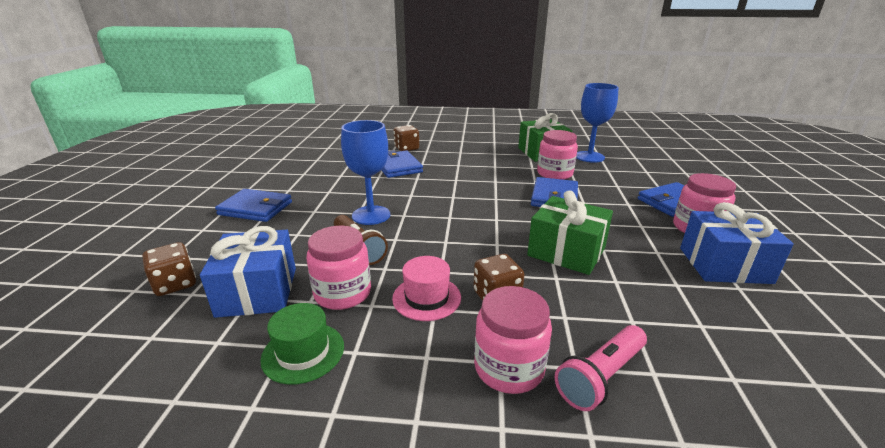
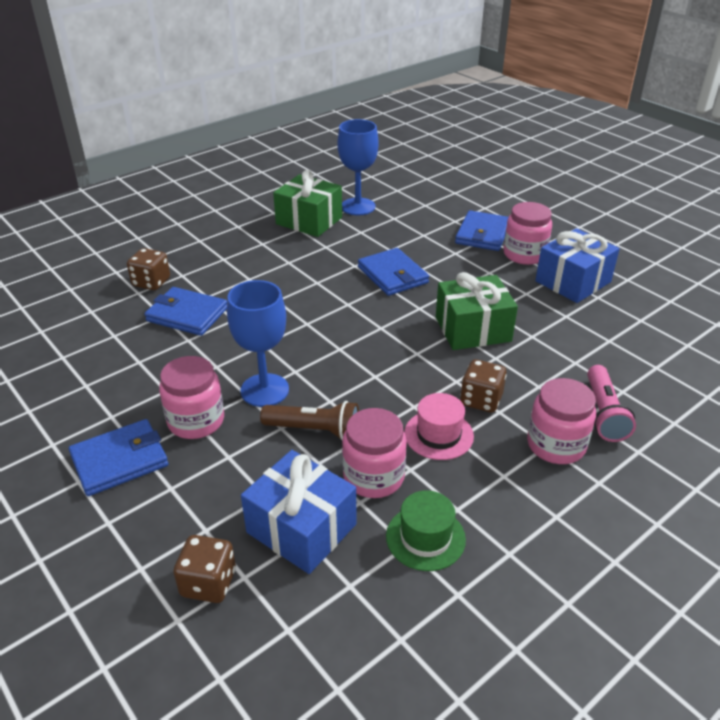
camera: 45 degrees left, 10 degrees up
pink jar [537,130,578,180] -> pink jar moved to [159,356,224,439]

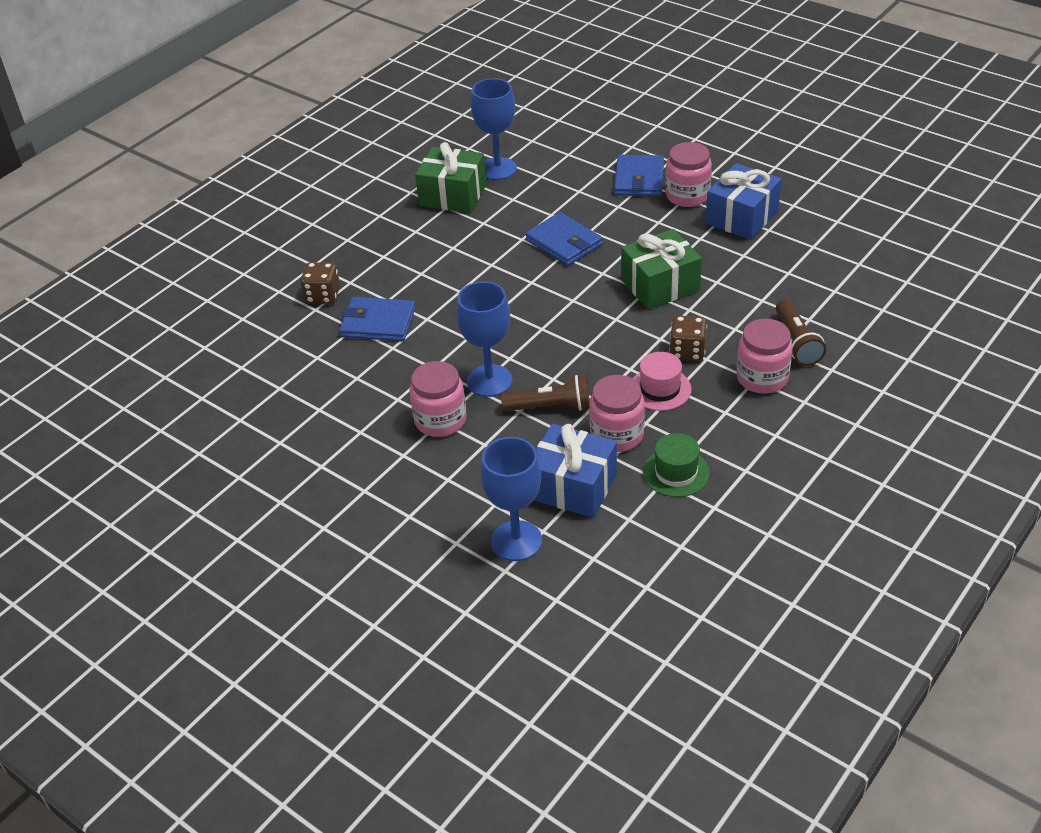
camera: 10 degrees left, 5 degrees up
blue wallet [69,419,168,496] -> none
brown dice [173,535,236,603] -> blue goblet [481,437,542,561]
pink flashlight [587,365,636,442] -> brown flashlight [776,299,826,366]

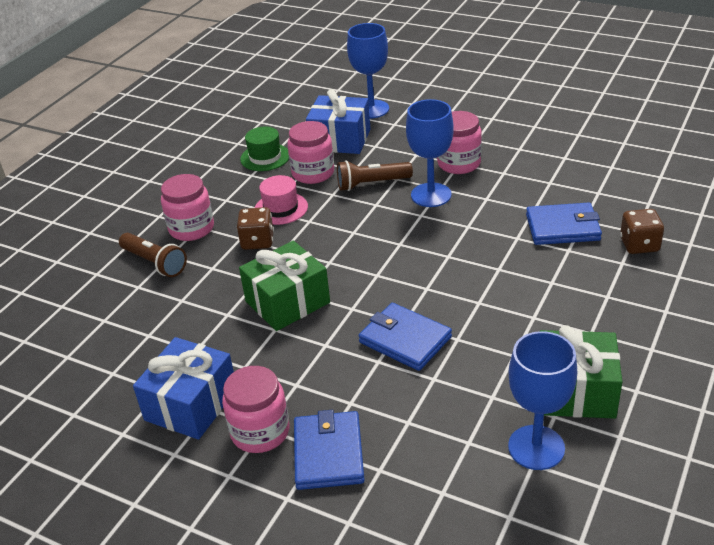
camera: 170 degrees right, 5 degrees down
brown flashlight [776,299,826,366] -> brown flashlight turned 150 degrees clockwise [119,233,187,277]

